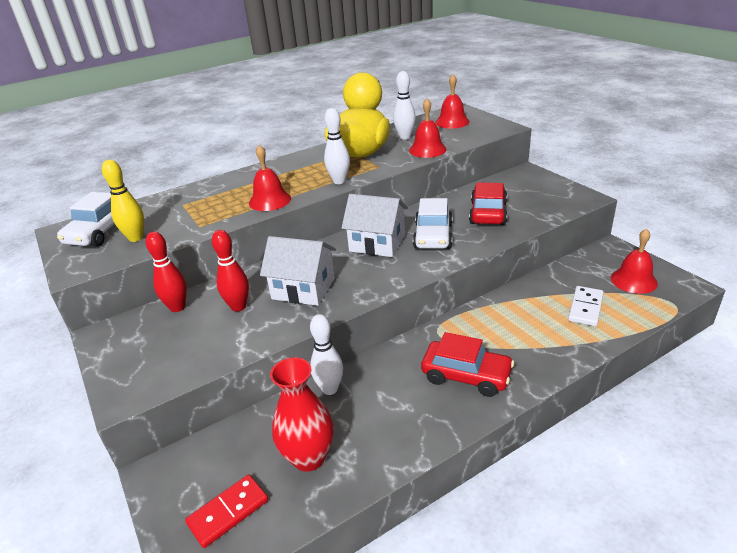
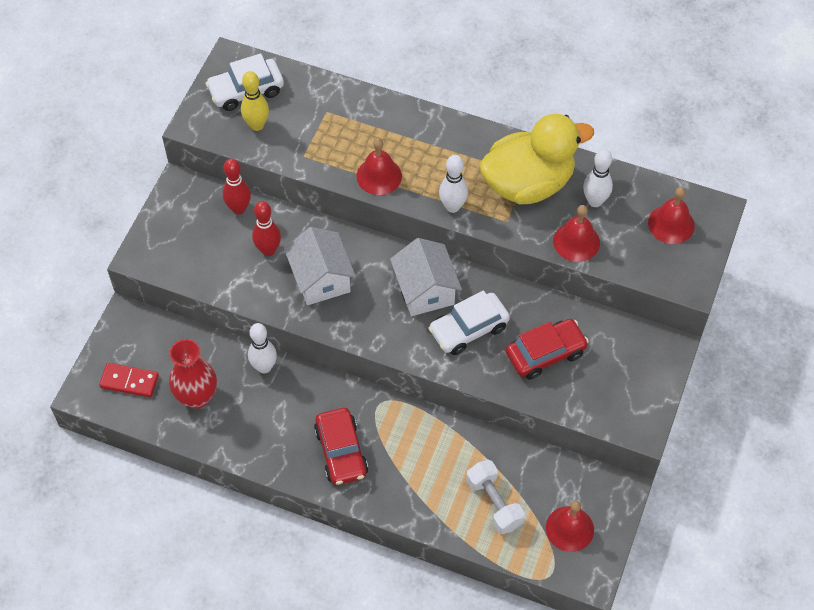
camera: 50 degrees right, 25 degrees up
white domino [568,286,604,326] -> white dumbbell [466,460,525,534]

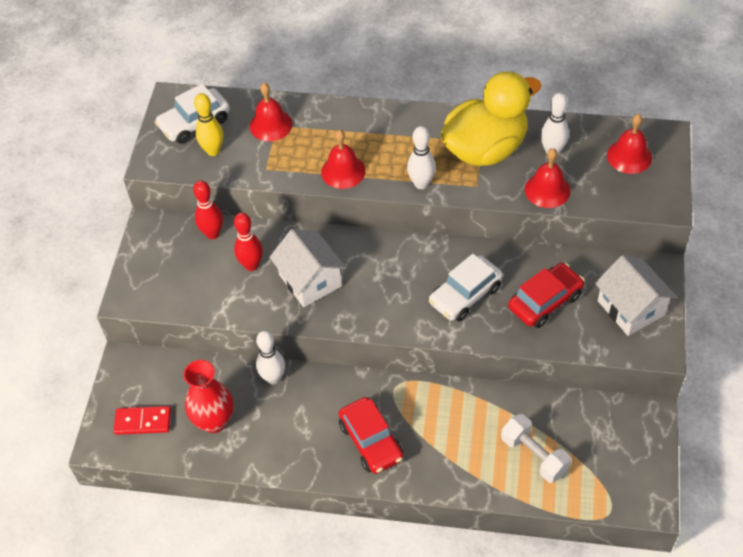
camera: 10 degrees left, 5 degrees down
white house [390,238,462,316] -> white house moved to [595,255,677,336]
red bell [546,501,594,552] -> red bell moved to [250,83,292,141]

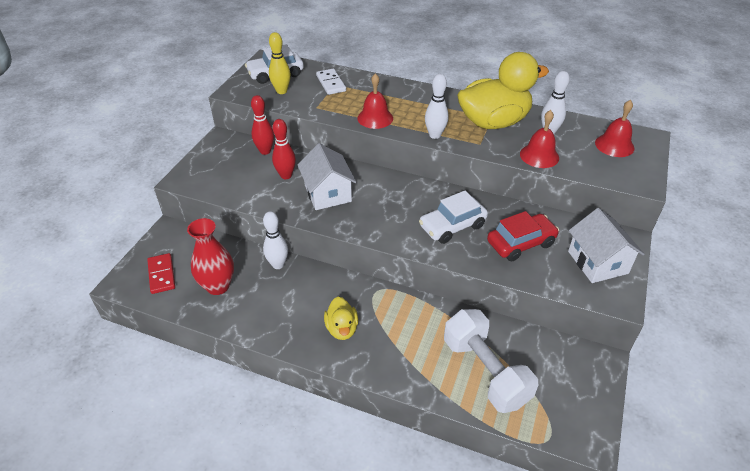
camera: 10 degrees right, 10 degrees down
red domino [114,406,171,435] -> red domino turned 60 degrees clockwise [147,253,175,294]
red bell [250,83,292,141] -> white domino [316,69,346,95]
red car [339,397,404,474] -> yellow duck [324,297,358,340]
white dumbbell [501,414,571,483] -> white dumbbell [444,309,538,413], size x1.52

